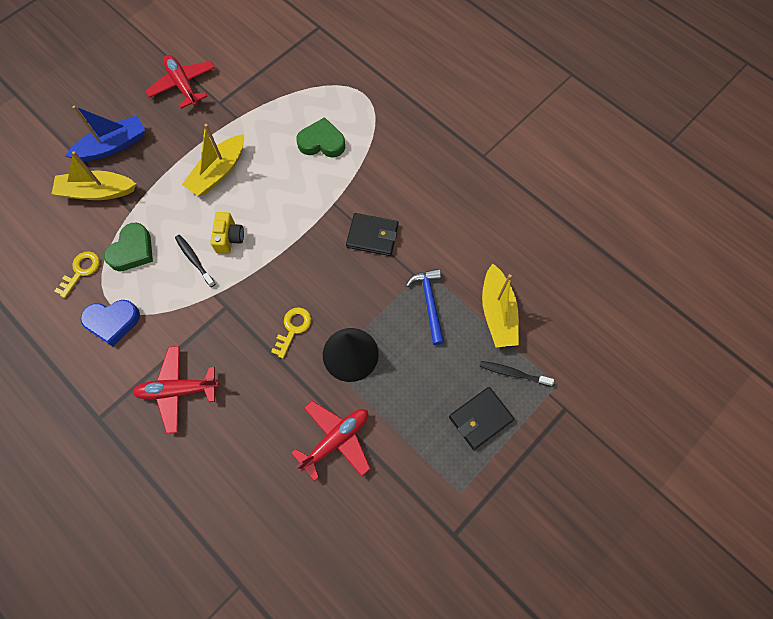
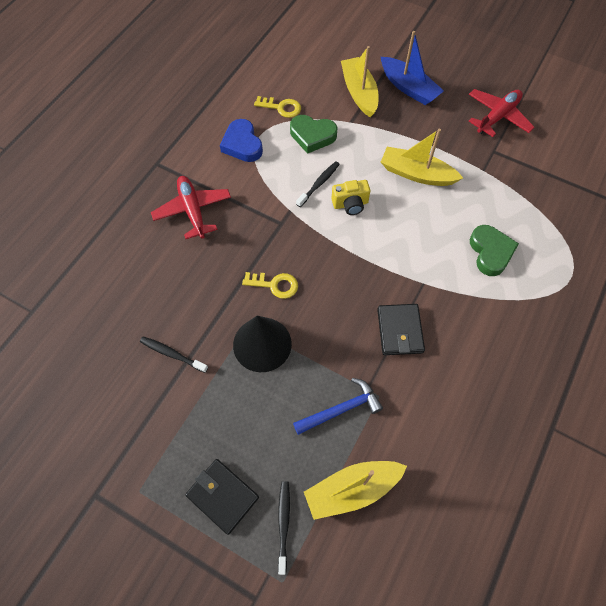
camera: 75 degrees right, 5 degrees down
red plane [291,401,370,481] -> black toothbrush [140,336,208,373]

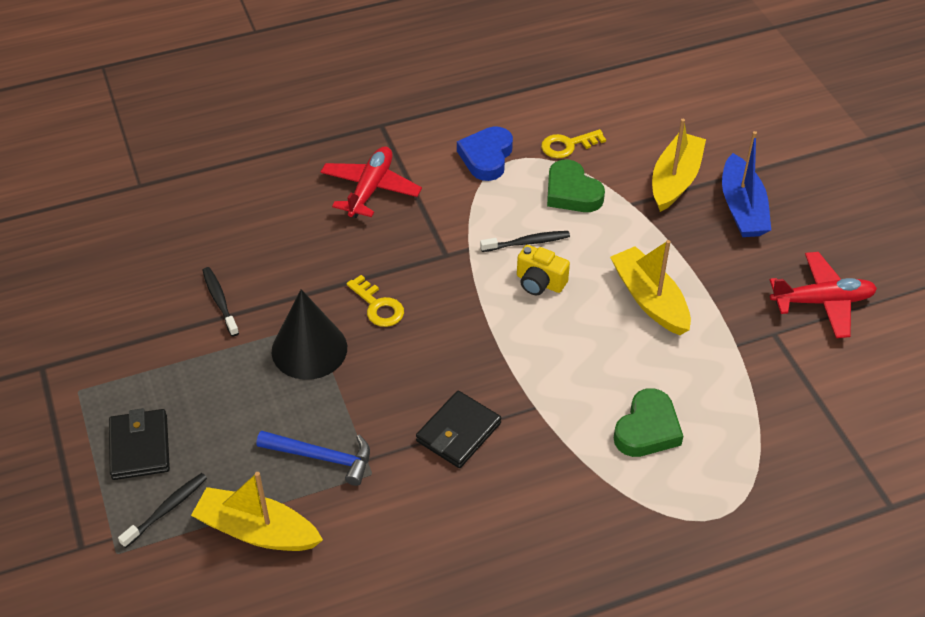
camera: 40 degrees right, 15 degrees down
yellow key [254,96,301,118] -> yellow key turned 105 degrees clockwise [541,129,606,158]

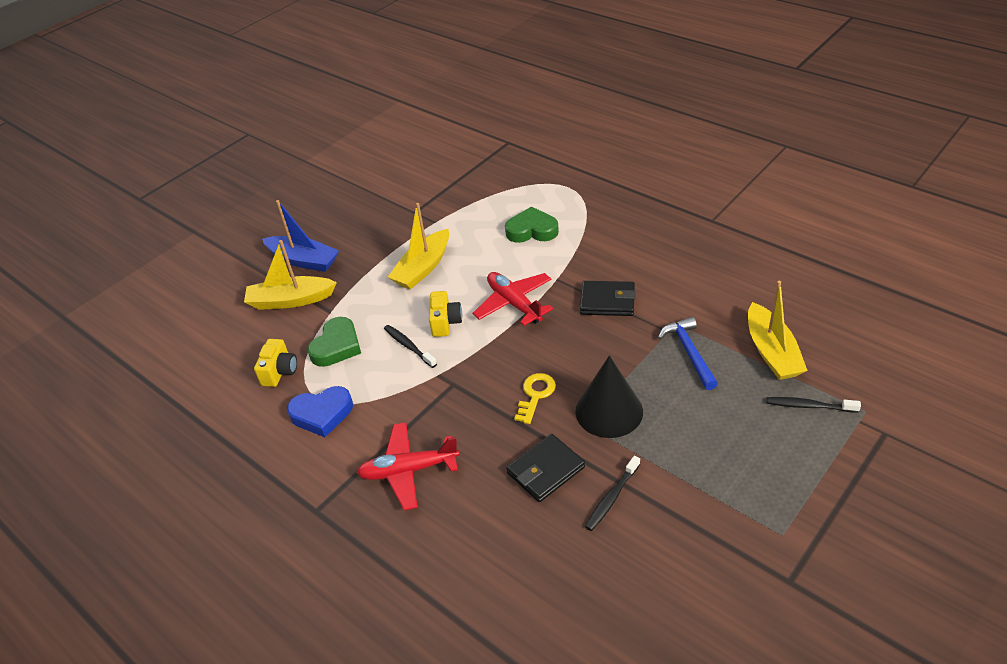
camera: 115 degrees left, 5 degrees down
black wallet [109,408,170,480] -> black wallet moved to [506,434,585,502]
yellow key [541,129,606,158] -> yellow camera [254,339,297,387]
blue boat [722,131,771,237] -> blue boat turned 60 degrees clockwise [262,200,339,272]
red plane [770,252,877,338] -> red plane moved to [473,272,553,326]

